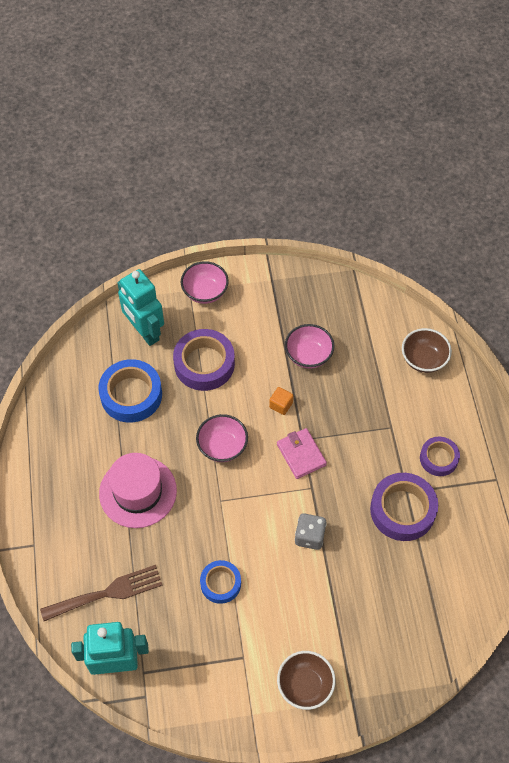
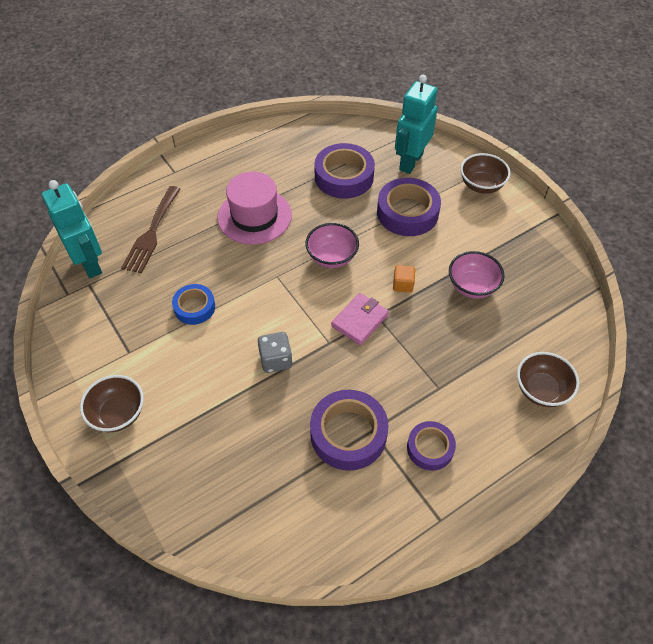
camera: 65 degrees right, 5 degrees down
brown fork [40,565,163,621] -> brown fork turned 60 degrees clockwise [121,186,181,273]
blue tape [98,359,162,423] -> purple tape [314,143,375,199]
pink bowl [181,261,229,304] -> brown bowl [460,153,511,194]

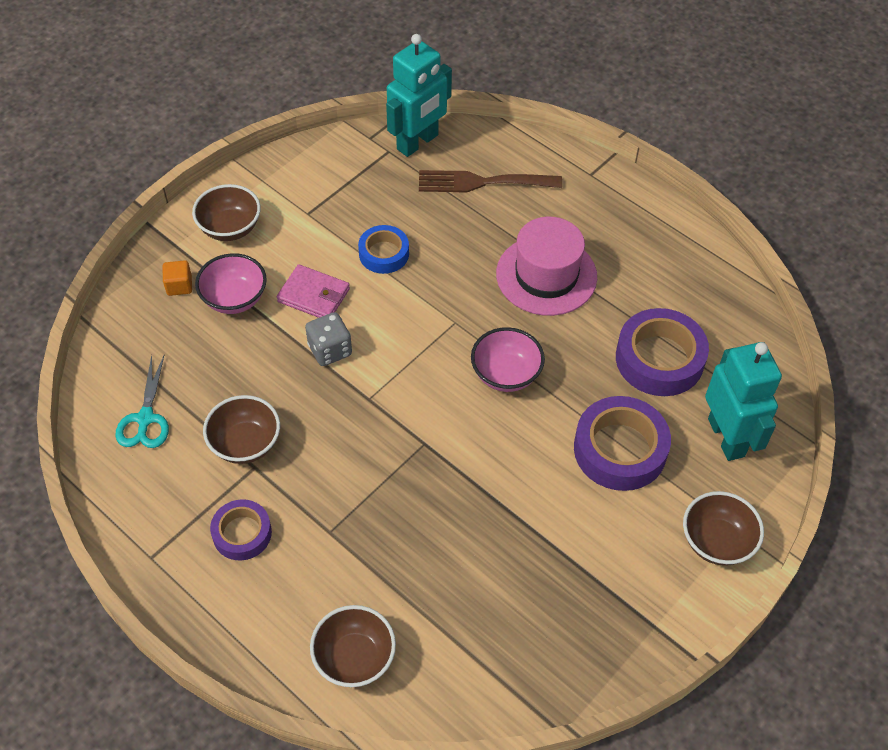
camera: 75 degrees right, 0 degrees up
purple tape [310,390,389,471] -> brown bowl [203,395,280,464]
pink wallet [331,293,389,345] -> pink wallet moved to [277,264,350,318]
orange cube [393,265,415,293] -> orange cube moved to [163,260,192,296]
turquoise robot [395,75,438,174] -> turquoise robot turned 60 degrees clockwise [705,342,782,461]
pink bowl [449,251,505,299] -> pink bowl moved to [195,253,267,314]
none -> turquoise scissors [115,355,169,448]

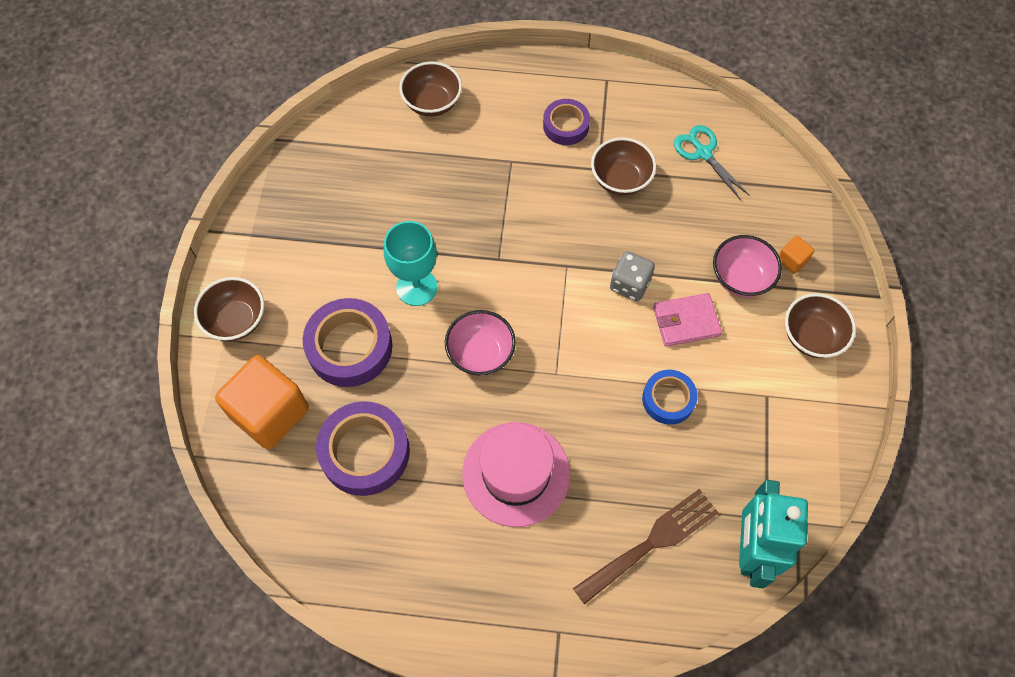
camera: 145 degrees right, 10 degrees up
turquoise robot [705,342,782,461] -> orange cube [215,355,309,449]
none -> turquoise goblet [384,221,437,306]

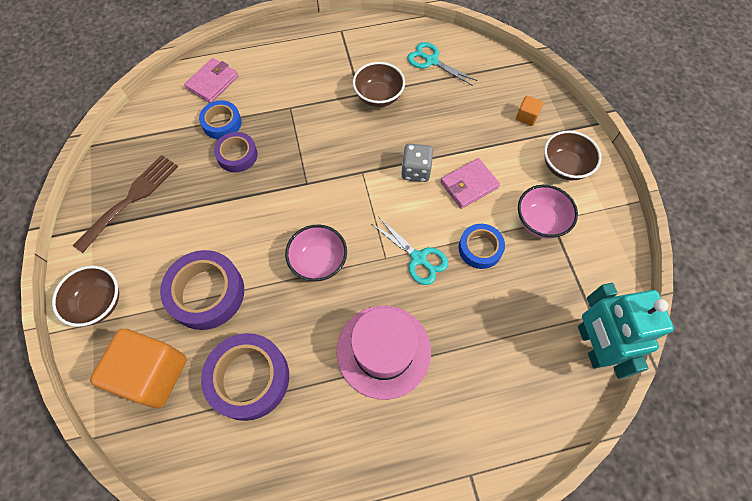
camera: 20 degrees left, 0 degrees up
turquoise goblet [384,221,437,306] -> none
brown bowl [399,61,462,117] -> pink wallet [184,58,238,103]
purple tape [543,99,590,145] -> purple tape moved to [214,132,257,172]
brown fork [573,489,719,605] -> brown fork moved to [73,155,178,253]
pink bowl [713,235,782,297] -> pink bowl moved to [518,185,578,238]
none -> blue tape [199,100,242,139]
none -> turquoise scissors [372,217,448,285]

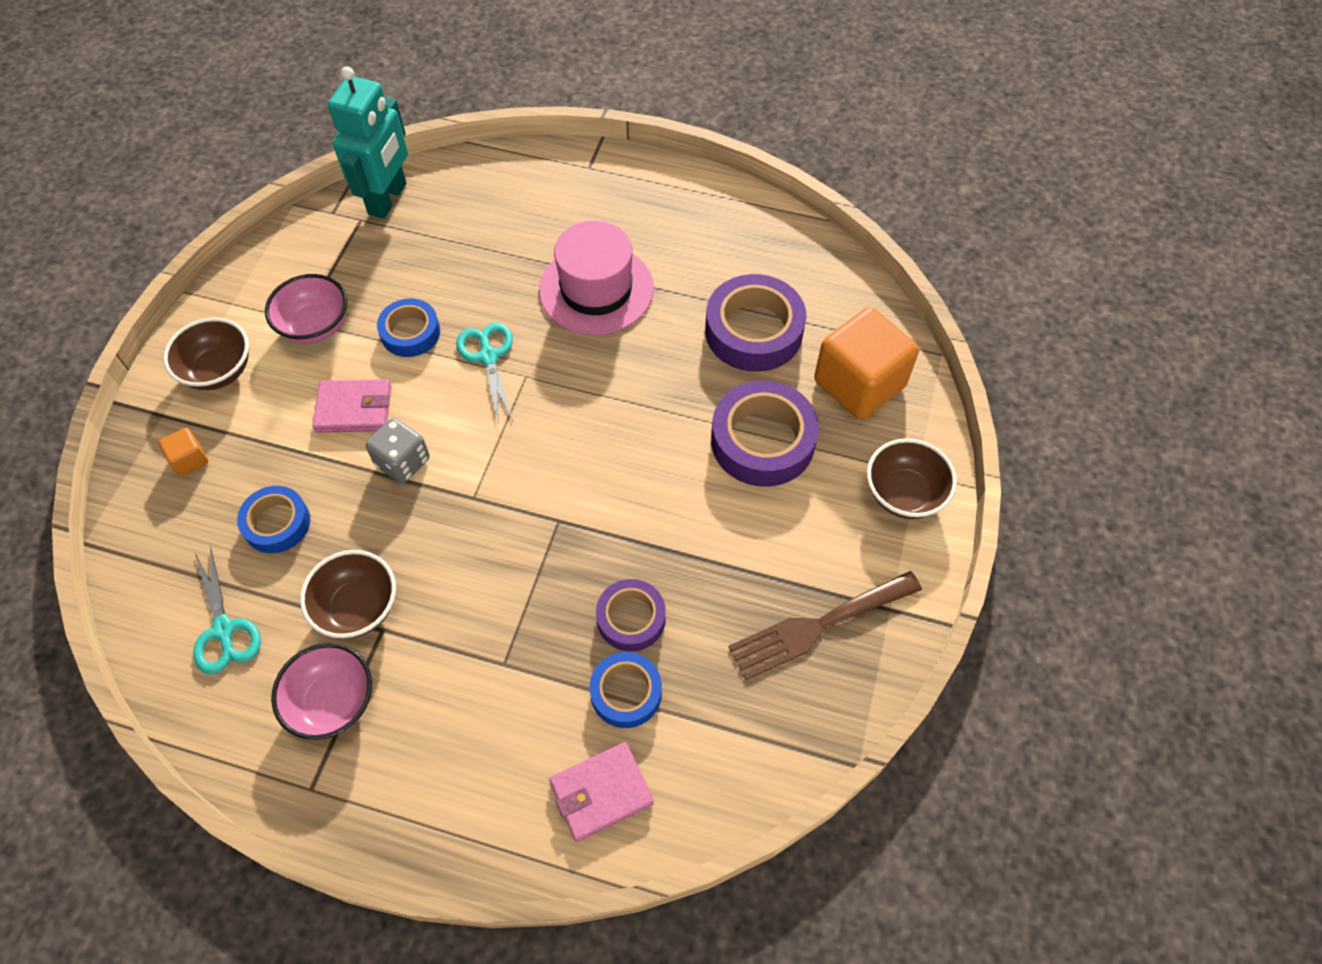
camera: 150 degrees left, 5 degrees down
pink bowl [285,225,347,282] -> pink bowl moved to [271,643,372,740]
none -> blue tape [237,486,310,553]

